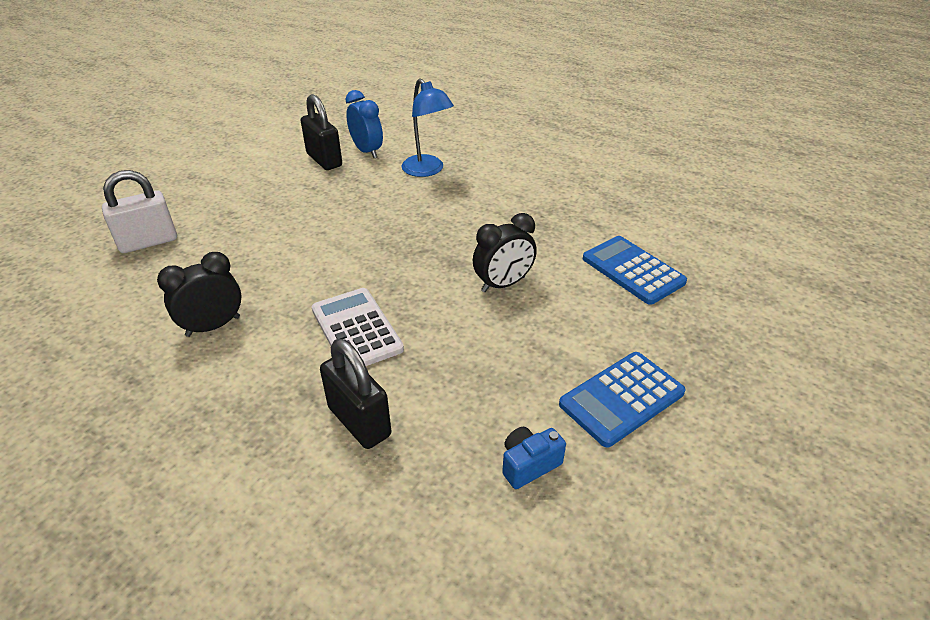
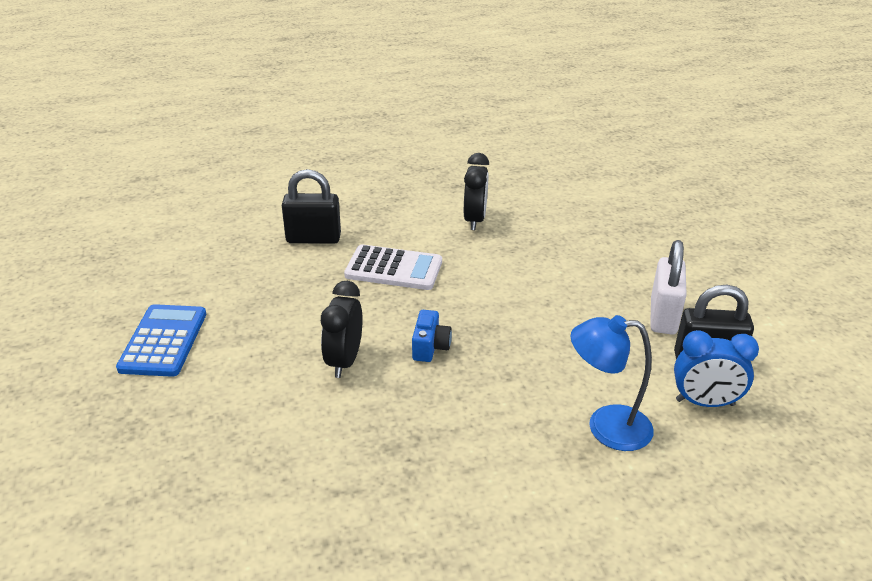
camera: 130 degrees right, 5 degrees down
white padlock [102,170,177,253] -> white padlock moved to [650,240,687,335]
blue camera [502,427,566,489] -> blue camera moved to [412,310,452,362]
blue calculator [583,236,687,305] -> none

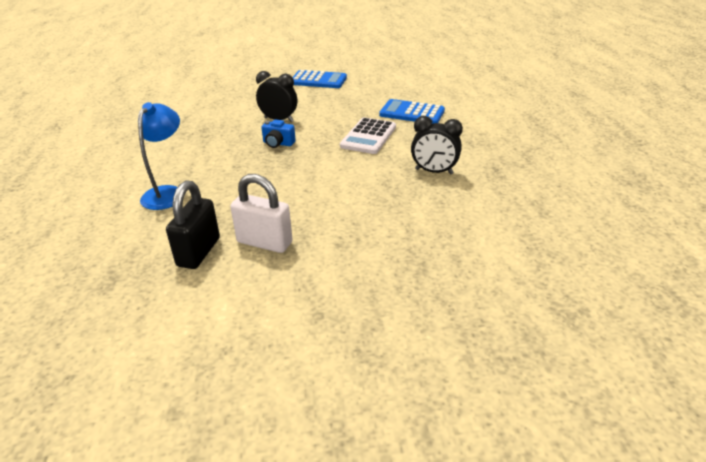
camera: 100 degrees right, 0 degrees up
black padlock [282,169,341,244] -> blue calculator [379,99,445,124]
blue clock [674,330,759,407] -> none

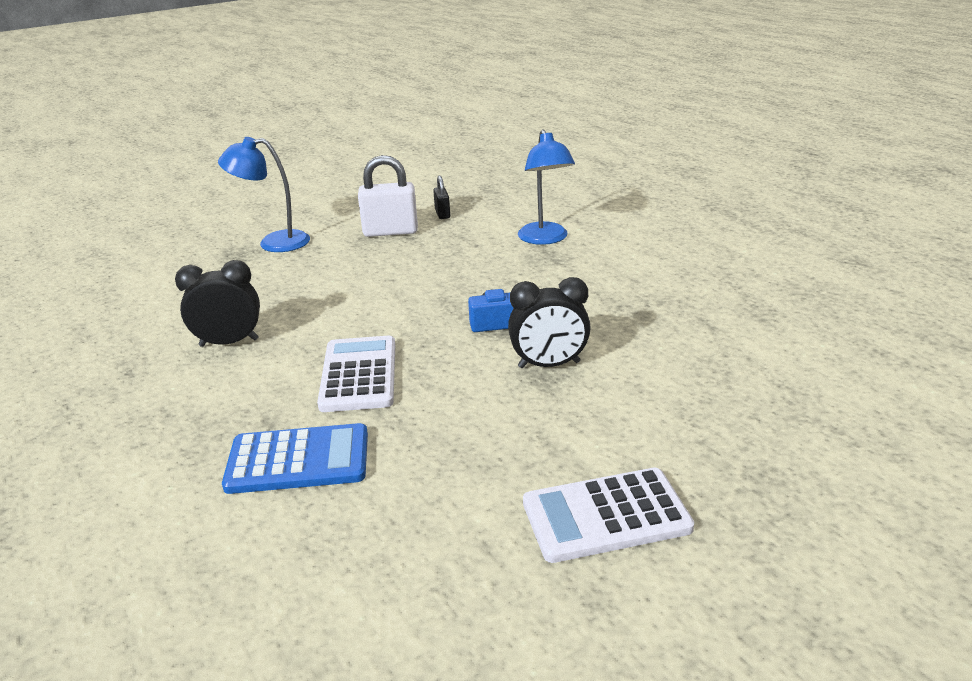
camera: 155 degrees right, 5 degrees down
black padlock [166,180,220,269] -> black padlock [433,176,450,219], size x0.53
blue calculator [293,70,347,88] -> white calculator [523,468,694,563]
none -> blue lamp [218,137,310,252]

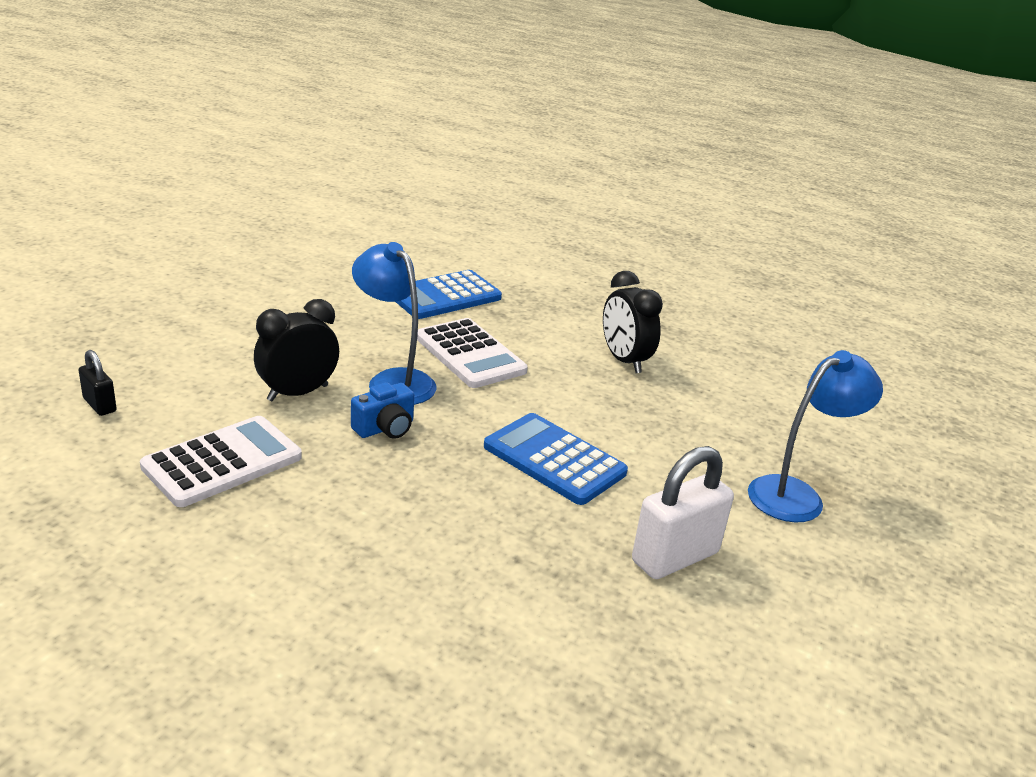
camera: 145 degrees right, 0 degrees up
black clock [175,260,260,347] -> black clock turned 105 degrees clockwise [603,271,663,373]
black padlock [433,176,450,219] -> black padlock moved to [79,350,117,416]
blue lamp [518,129,575,245] -> blue lamp moved to [352,242,436,405]
white calculator [523,468,694,563] -> white calculator moved to [140,416,302,507]
none -> blue calculator [484,413,628,505]

